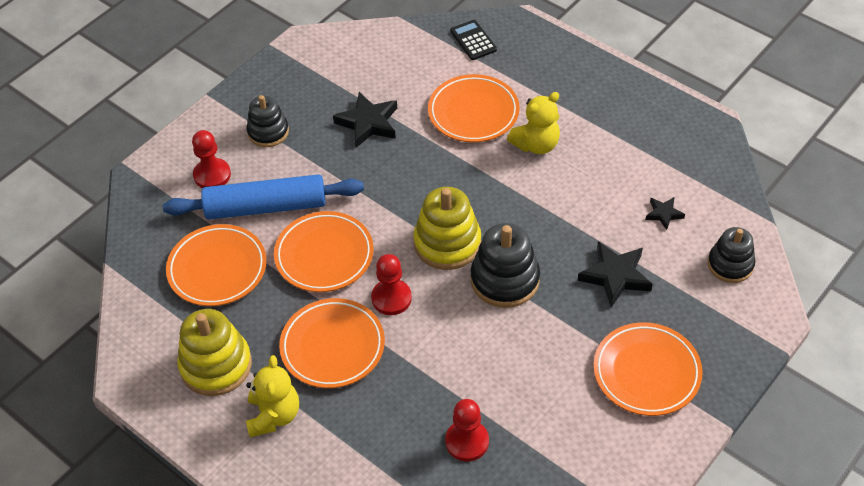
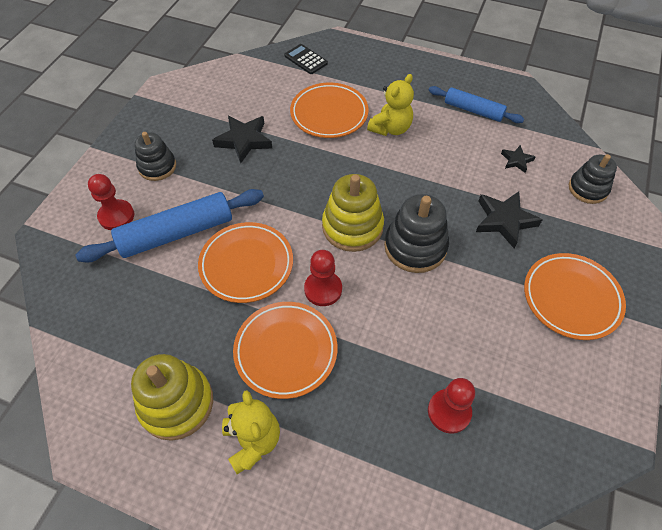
camera: 20 degrees left, 5 degrees up
orange plate [166,224,267,306] -> none
none -> blue rolling pin [428,86,524,123]

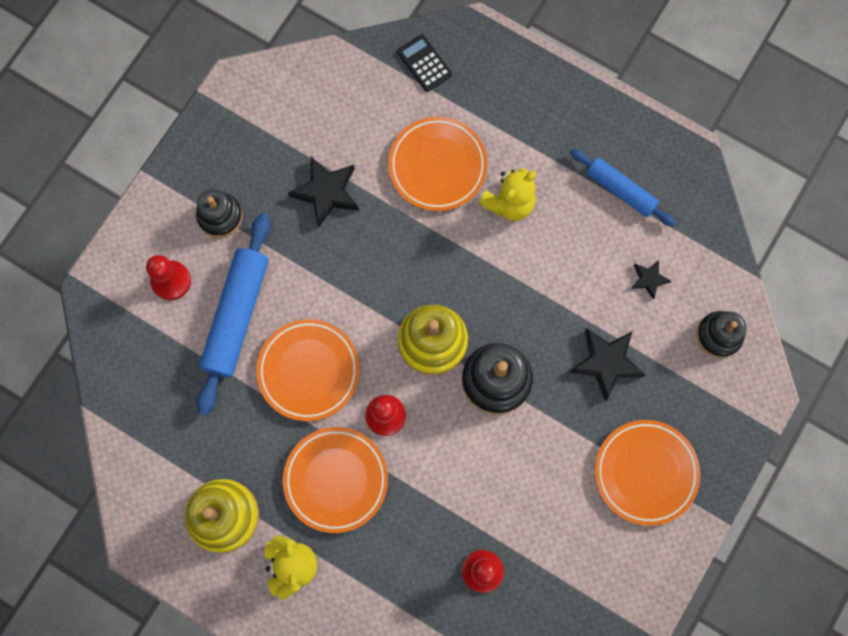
camera: 10 degrees right, 20 degrees up
blue rolling pin [75,189,264,262] -> blue rolling pin turned 60 degrees counterclockwise [196,213,271,415]

